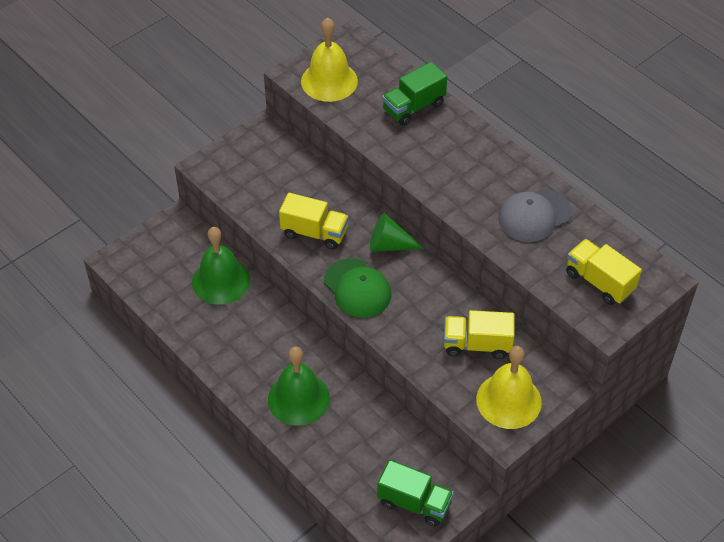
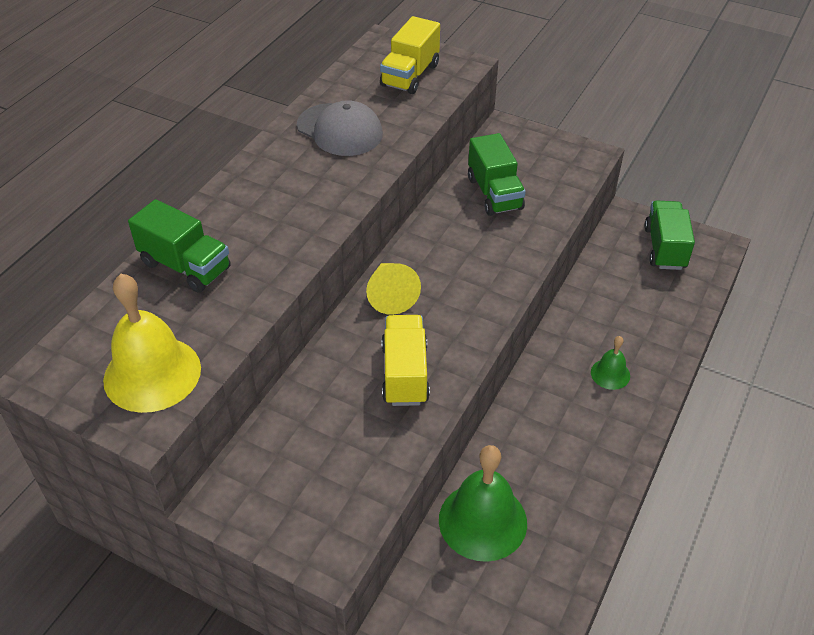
camera: 110 degrees left, 5 degrees down
green bell [268,347,330,426] -> green bell [591,336,630,390], size x0.50
green cap [324,258,391,318] -> none
green cone [370,213,424,252] -> yellow cone [366,263,421,315]
yellow truck [444,310,515,359] -> green truck [468,133,526,216]
yellow bell [476,346,542,429] -> none

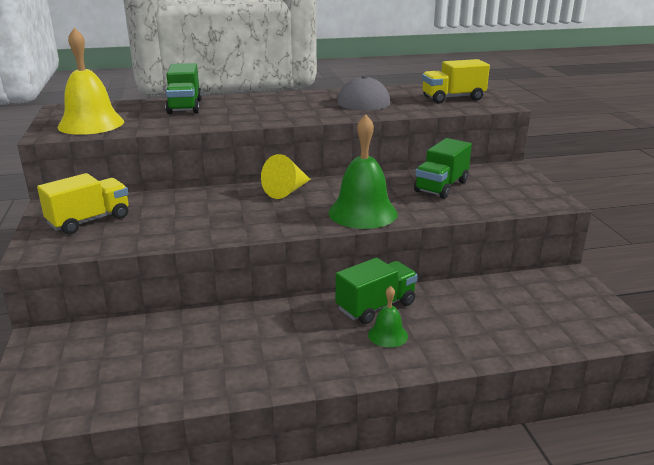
camera: 50 degrees right, 20 degrees down
yellow truck [381,315,430,406] -> yellow truck moved to [37,173,128,234]
green bell [439,445,527,562] -> green bell moved to [328,114,398,229]
green truck [644,201,695,270] -> green truck moved to [335,258,418,324]

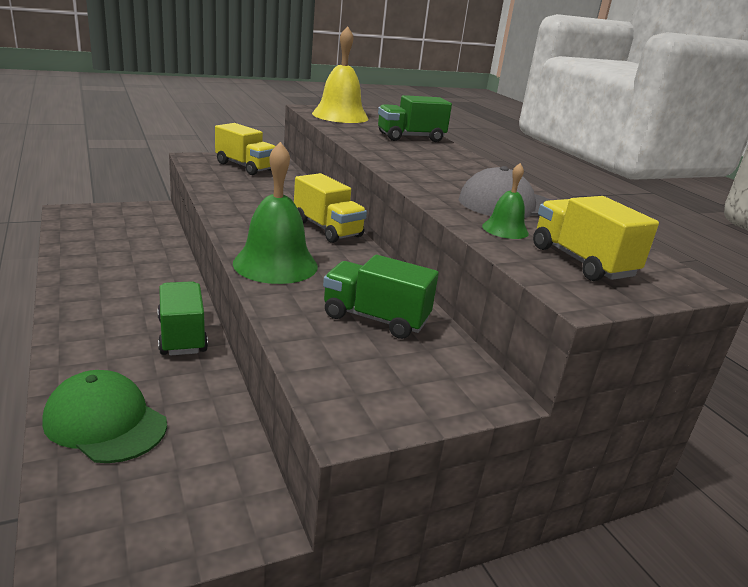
camera: 75 degrees right, 0 degrees up
yellow cone [261,154,311,199] -> yellow truck [294,173,367,243]
green truck [335,258,418,324] -> green truck turned 150 degrees counterclockwise [157,281,208,356]
green bell [368,286,408,348] -> green bell moved to [482,163,529,239]
none -> green cap [42,370,167,463]

